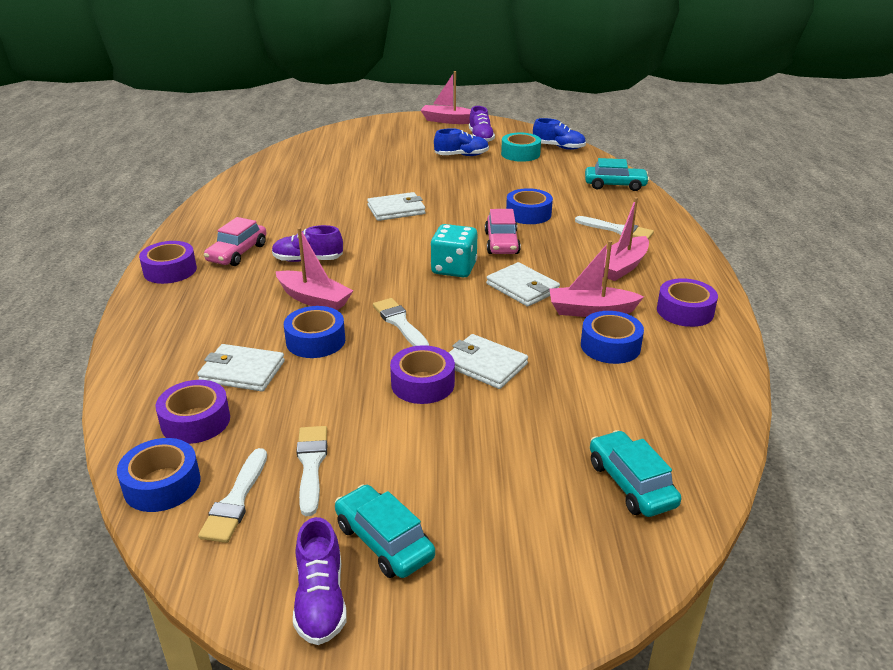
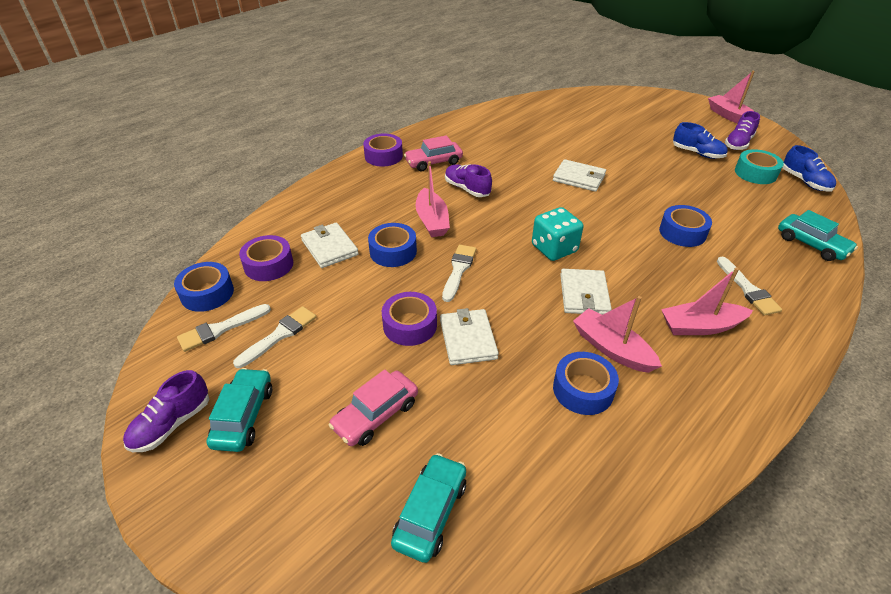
camera: 45 degrees right, 10 degrees up
pink car [485,209,521,254] -> pink car moved to [328,369,418,446]
purple tape [657,278,718,327] -> none

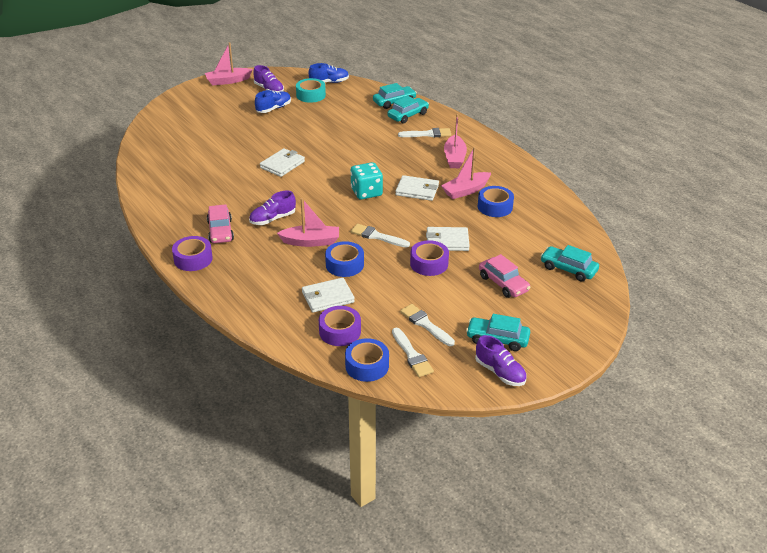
camera: 80 degrees left, 5 degrees down
blue tape [659,205,712,247] -> none
none -> turquoise car [387,96,429,123]

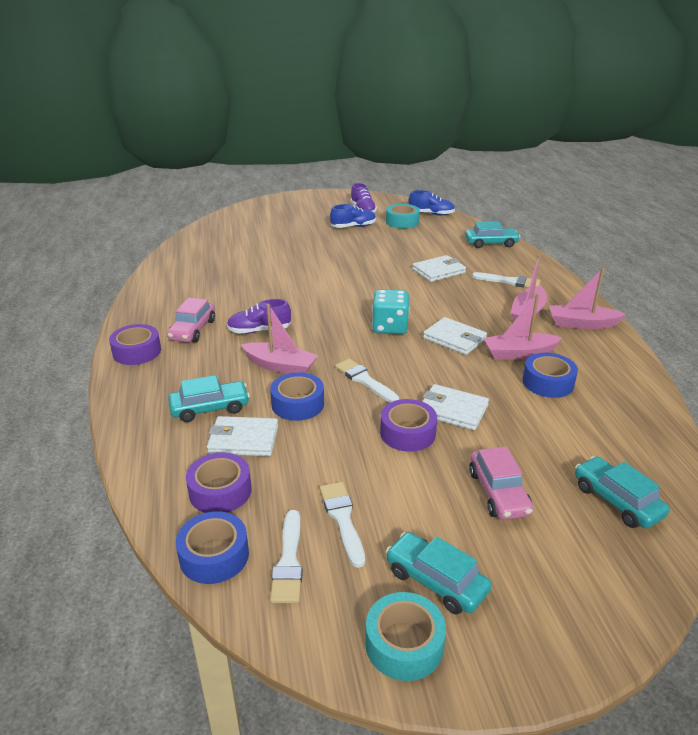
camera: 25 degrees right, 5 degrees down
pink boat [205,42,253,85] -> pink boat moved to [549,268,626,329]
white wallet [260,148,305,177] -> white wallet moved to [412,255,466,282]
turquoise car [387,96,429,123] -> turquoise car moved to [168,375,250,422]
purple shoe [475,335,527,386] -> turquoise tape [365,592,446,681]

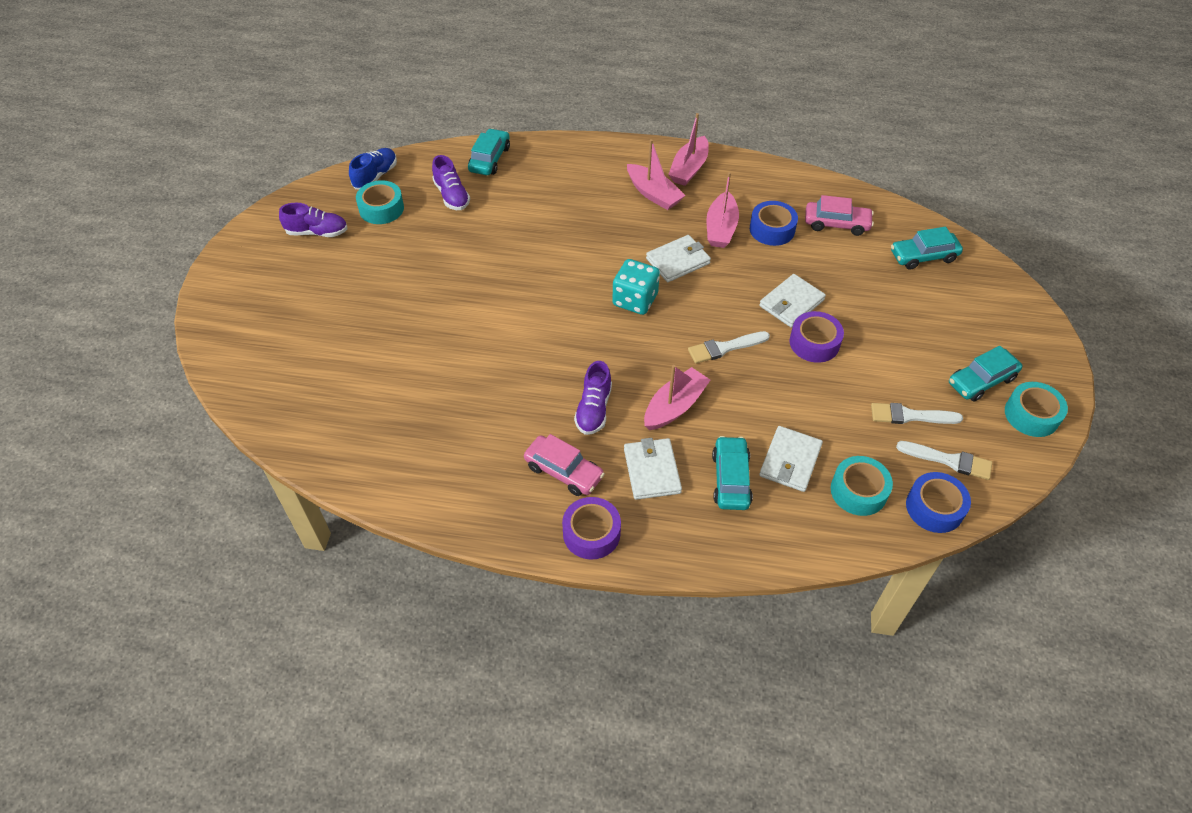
camera: 70 degrees left, 20 degrees up
purple tape [186,452,251,513] -> turquoise tape [831,456,893,516]
blue tape [270,372,324,421] -> none
blue shoe [330,204,376,228] -> none
white wallet [412,255,466,282] -> white wallet moved to [624,438,682,500]
pink car [469,447,533,520] -> pink car moved to [805,195,874,236]
white brush [472,272,540,288] -> none
none -> purple shoe [432,155,470,210]

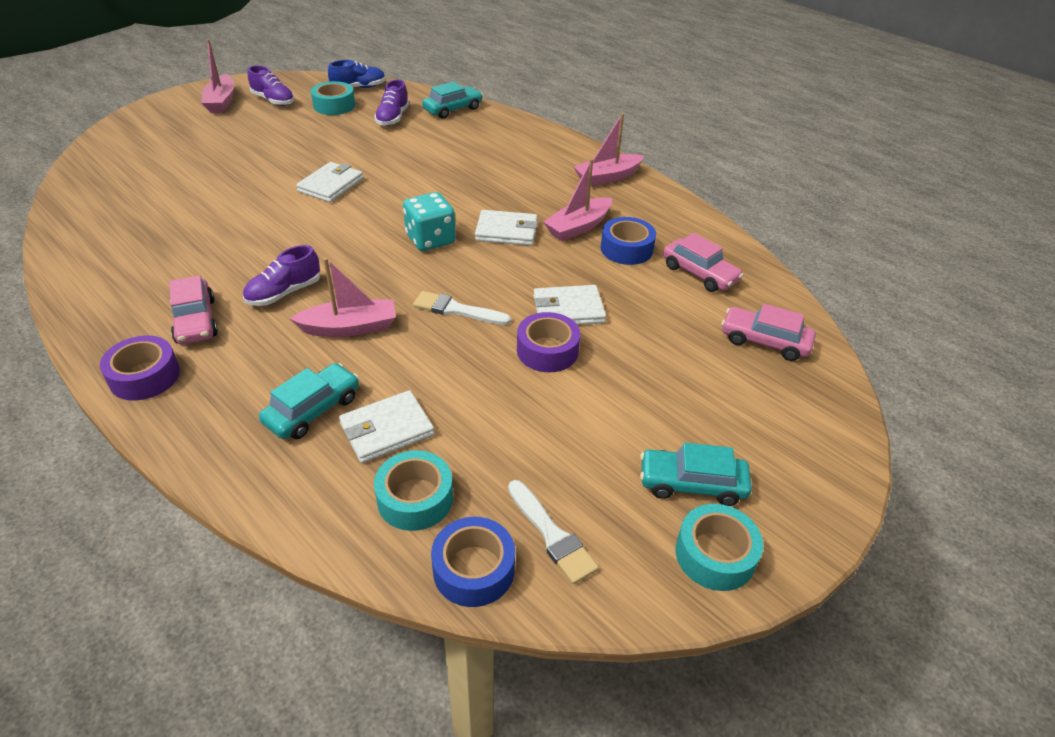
camera: 35 degrees right, 10 degrees down
white wallet [624,438,682,500] -> white wallet moved to [296,162,363,203]
pink boat [627,139,685,210] -> pink boat moved to [201,39,234,113]
white brush [871,403,963,424] -> none
turquoise car [891,227,963,270] -> pink car [722,304,816,361]

